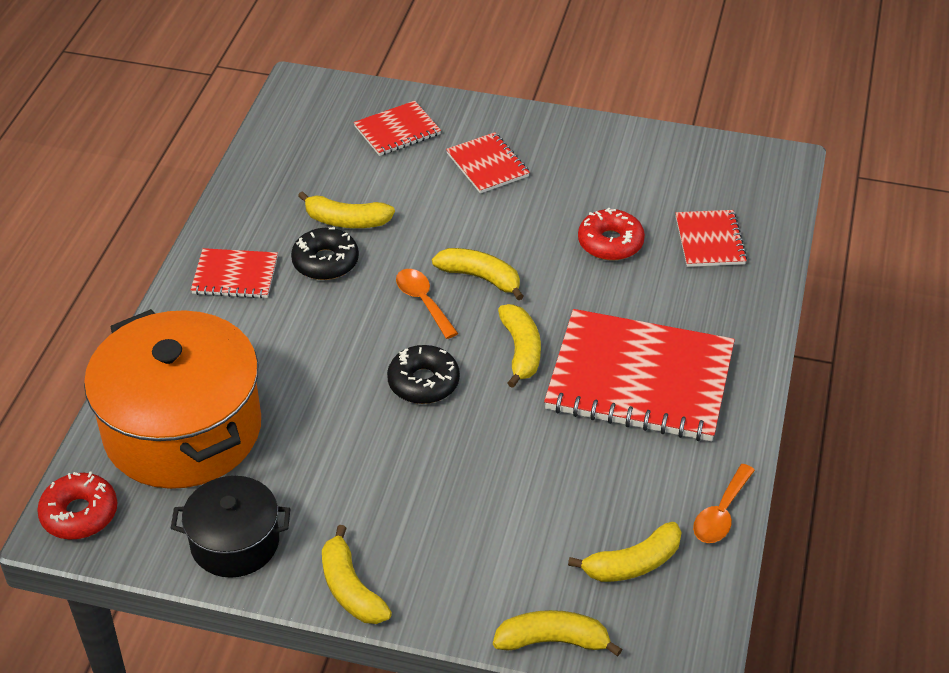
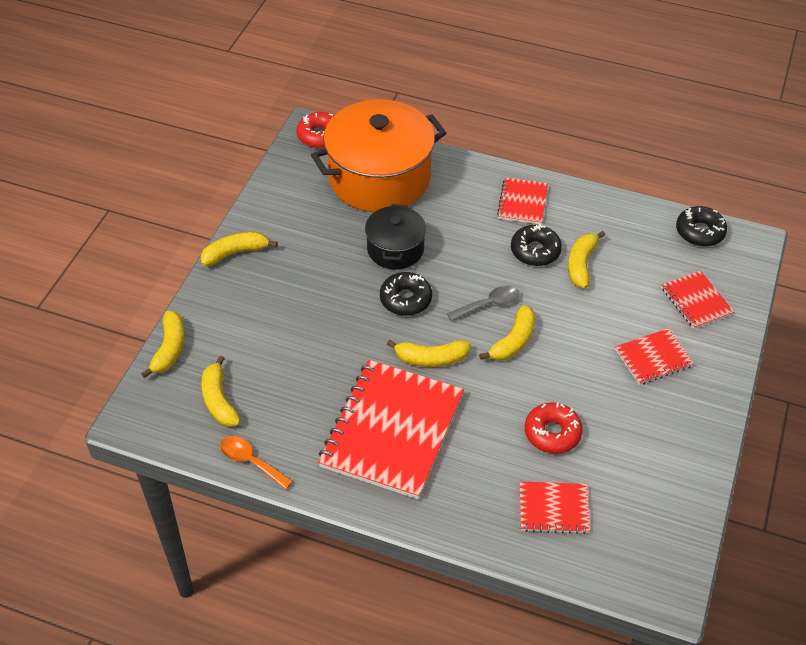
camera: 95 degrees right, 5 degrees up
black pot [171,476,291,578] -> black pot moved to [365,204,426,269]
orange spoon [396,269,458,339] -> grey spoon [447,286,520,321]
none -> black donut [676,206,727,247]

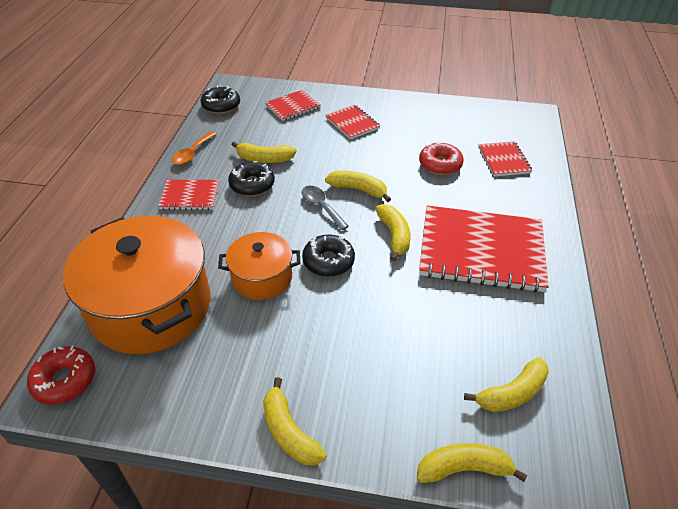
camera: 100 degrees left, 5 degrees down
orange spoon [220,436,293,490] -> orange spoon moved to [172,132,216,165]
black pot [365,204,426,269] -> orange pot [218,232,300,300]

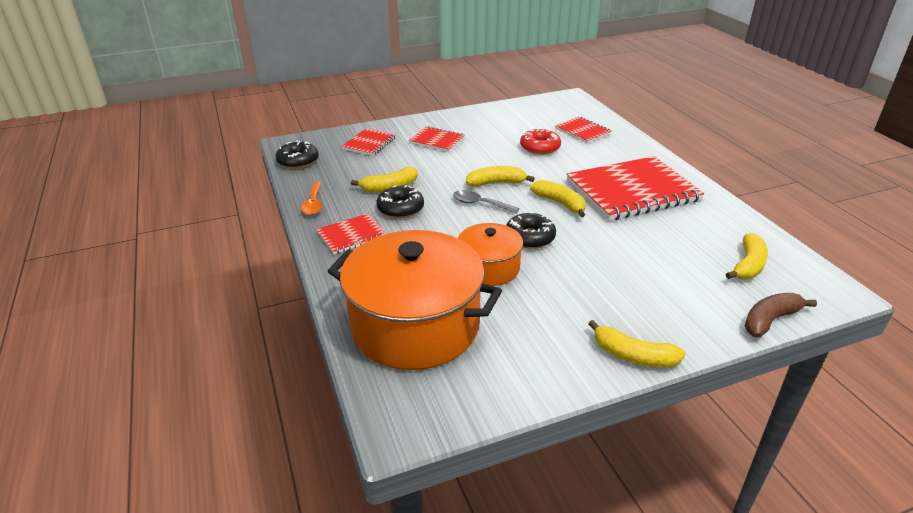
camera: 30 degrees left, 10 degrees down
red donut [27,346,95,405] -> none
yellow banana [417,443,528,483] -> brown banana [745,293,817,338]

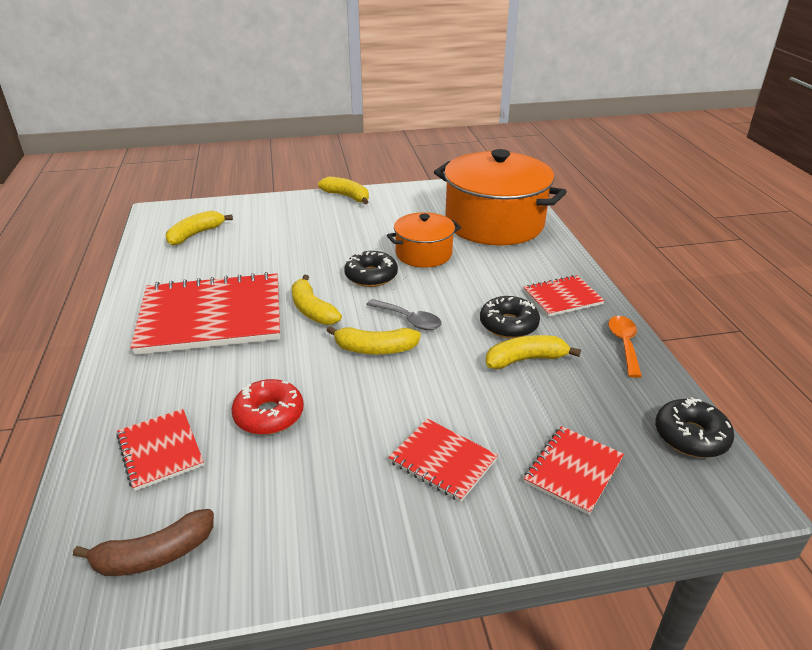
camera: 170 degrees left, 0 degrees up
brown banana [745,293,817,338] -> brown banana moved to [73,509,214,576]

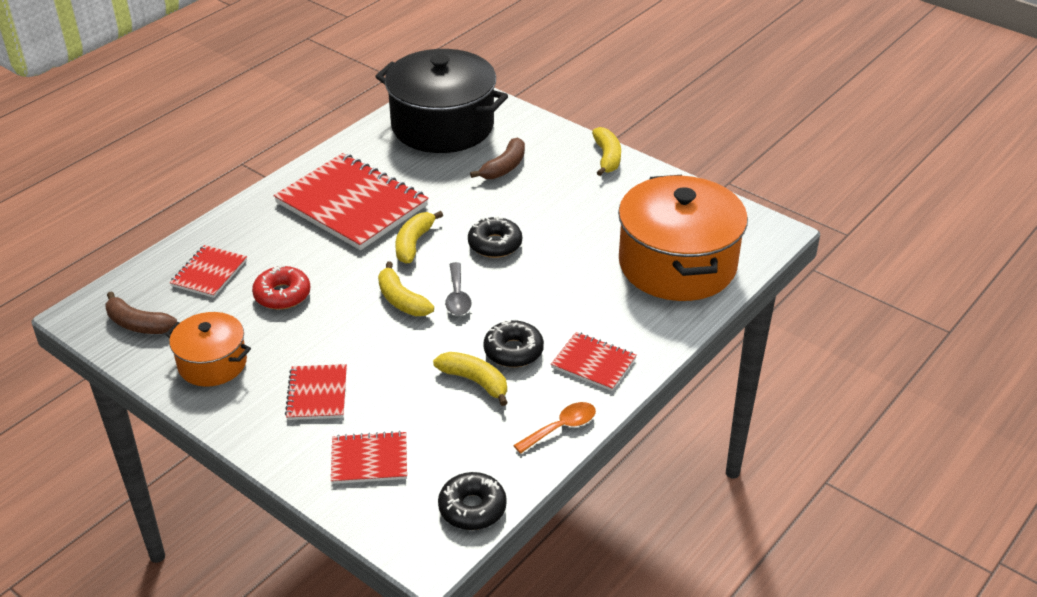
camera: 50 degrees right, 5 degrees up
yellow banana [166,211,233,246] -> black pot [375,49,508,153]
orange pot [387,212,461,268] -> orange pot moved to [165,312,251,387]
none -> brown banana [470,137,525,179]

